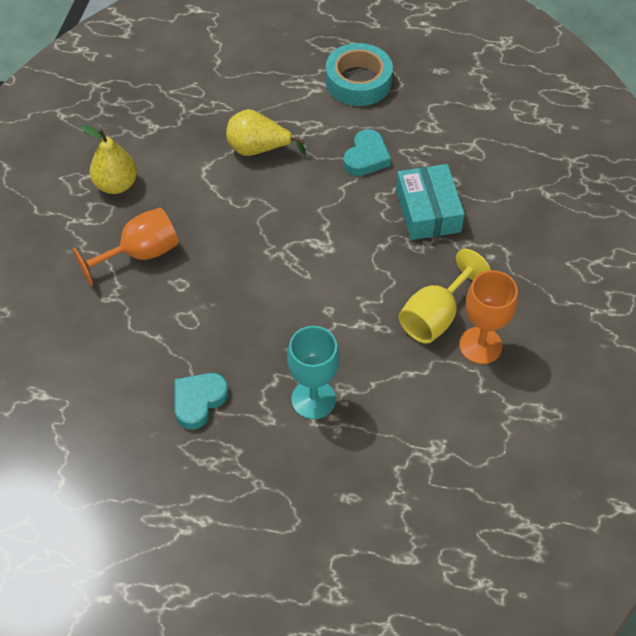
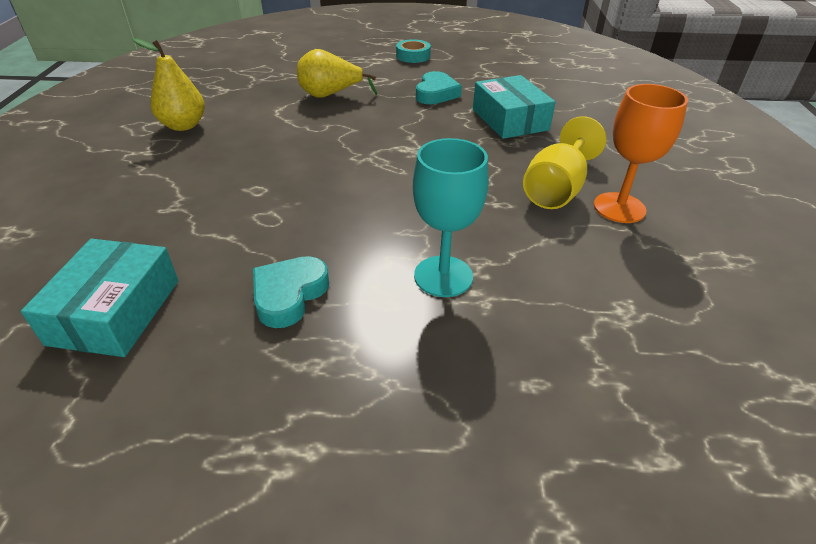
camera: 10 degrees left, 15 degrees down
orange goblet [72,207,178,286] -> none
turquoise tape [326,43,393,106] -> turquoise tape [396,39,431,63], size x0.57
none -> turquoise box [21,239,178,357]

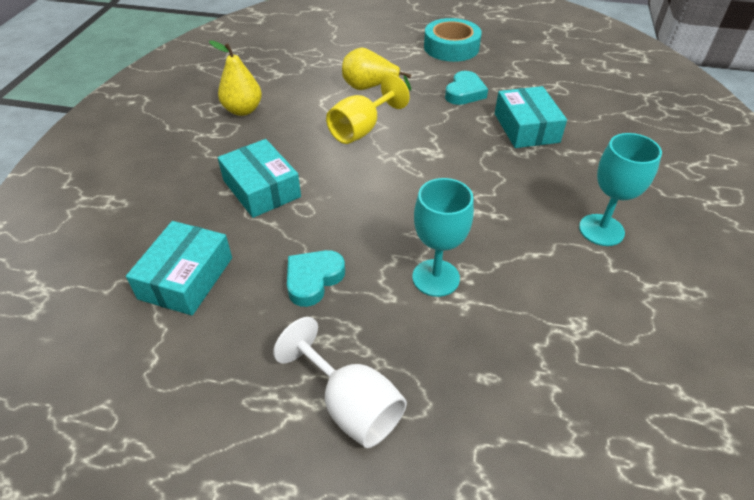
camera: 10 degrees right, 5 degrees up
turquoise tape [396,39,431,63] -> turquoise tape [424,18,482,62], size x1.74
yellow goblet [523,116,607,209] -> yellow goblet moved to [326,75,410,144]
orange goblet [594,84,688,223] -> turquoise goblet [579,133,662,246]
none -> turquoise box [218,139,301,218]
none -> white goblet [273,317,407,448]

